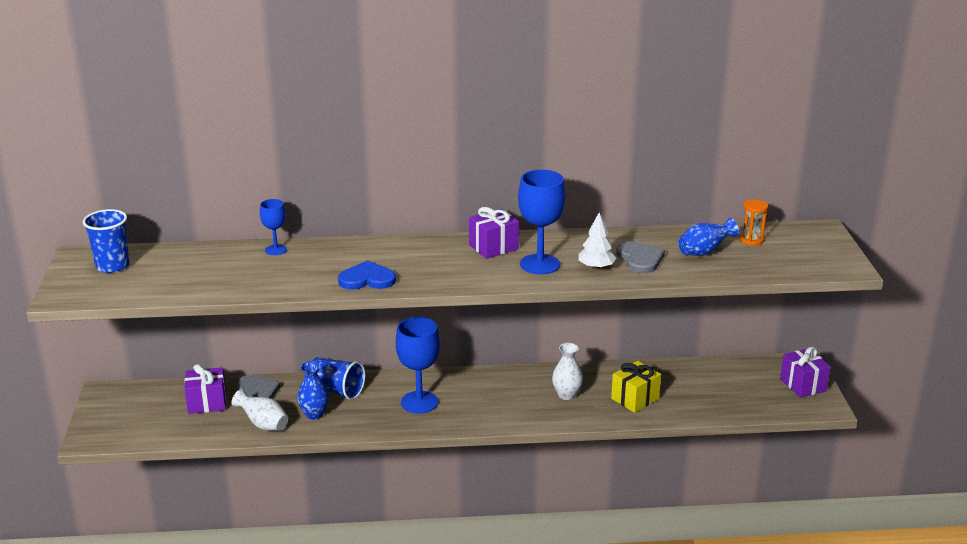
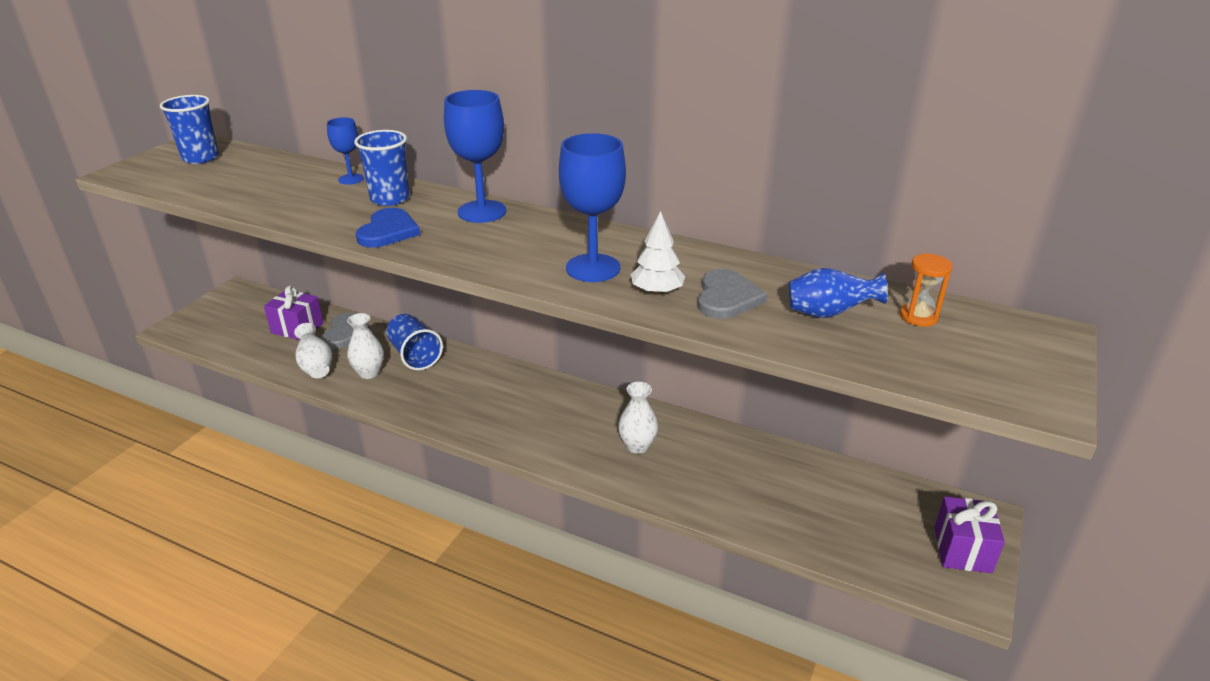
camera: 30 degrees right, 5 degrees up
blue vase [297,361,329,420] -> white vase [347,313,384,379]
blue heart [338,260,396,290] -> blue heart turned 75 degrees clockwise [356,208,421,247]
blue goblet [396,317,440,414] -> blue goblet moved to [444,90,506,223]
purple gift [469,207,519,259] -> none
yellow gift [611,361,661,413] -> none
none -> blue cup [354,130,409,206]

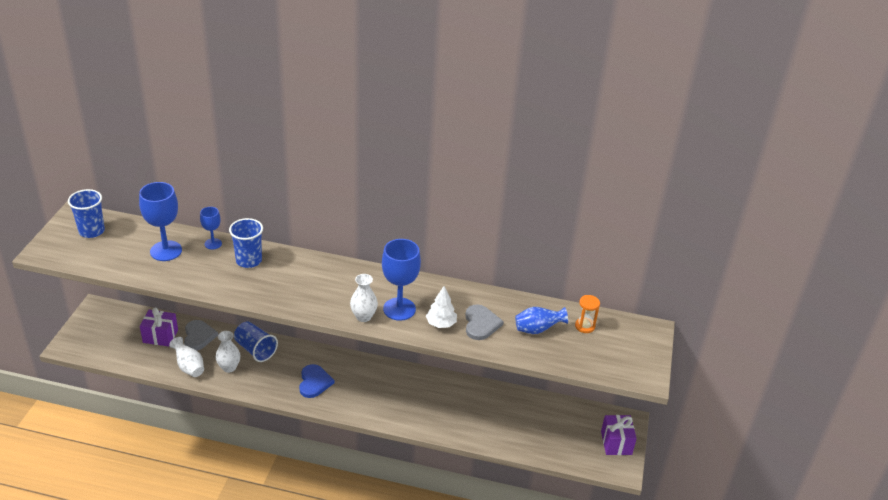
camera: 15 degrees left, 5 degrees up
blue heart [356,208,421,247] -> blue heart moved to [299,364,335,398]
blue goblet [444,90,506,223] -> blue goblet moved to [139,182,182,261]
white vase [618,382,658,454] -> white vase moved to [350,274,378,322]

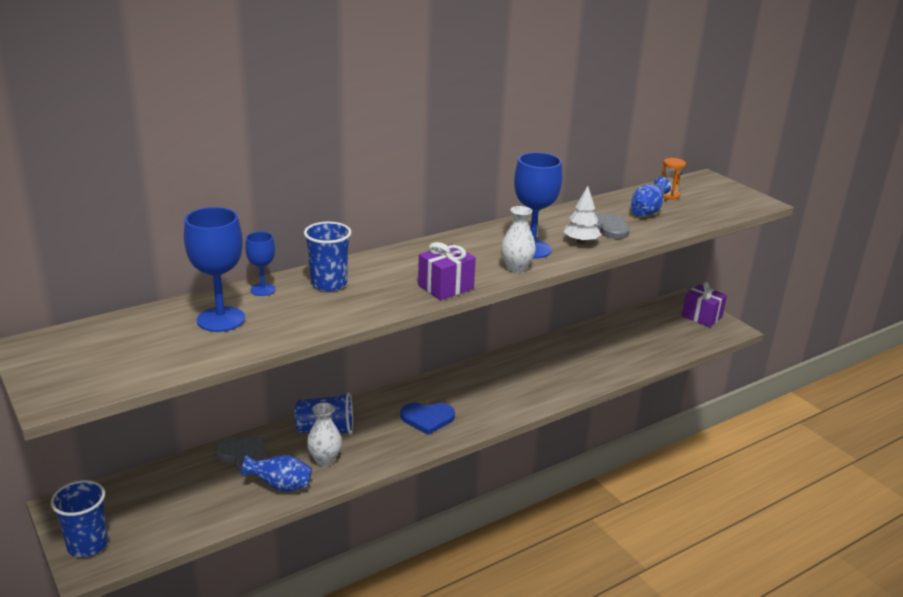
camera: 45 degrees left, 10 degrees down
blue cup [68,189,105,238] -> blue cup moved to [51,480,108,557]
purple gift [140,307,178,347] -> purple gift moved to [418,242,476,300]
white vase [169,337,204,377] -> blue vase [241,455,312,492]
blue heart [299,364,335,398] -> blue heart turned 135 degrees clockwise [400,403,455,435]

